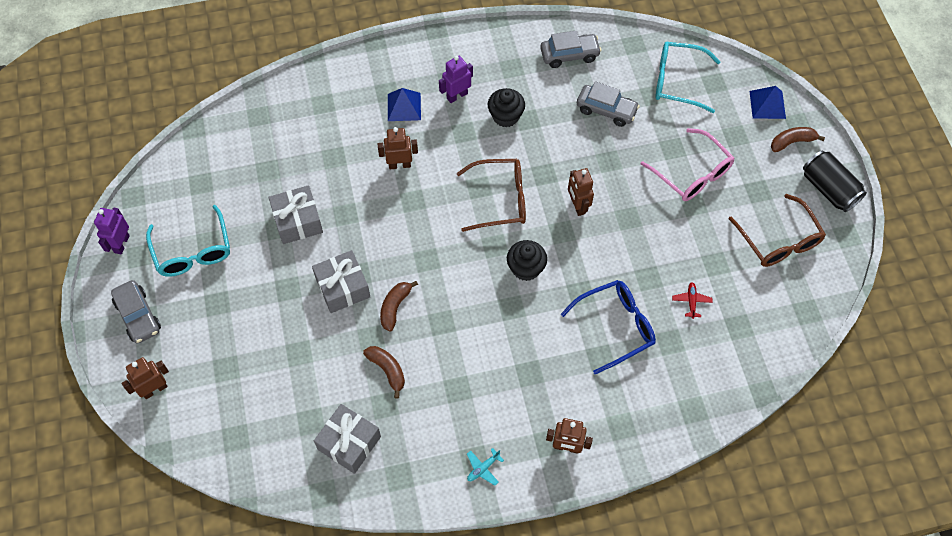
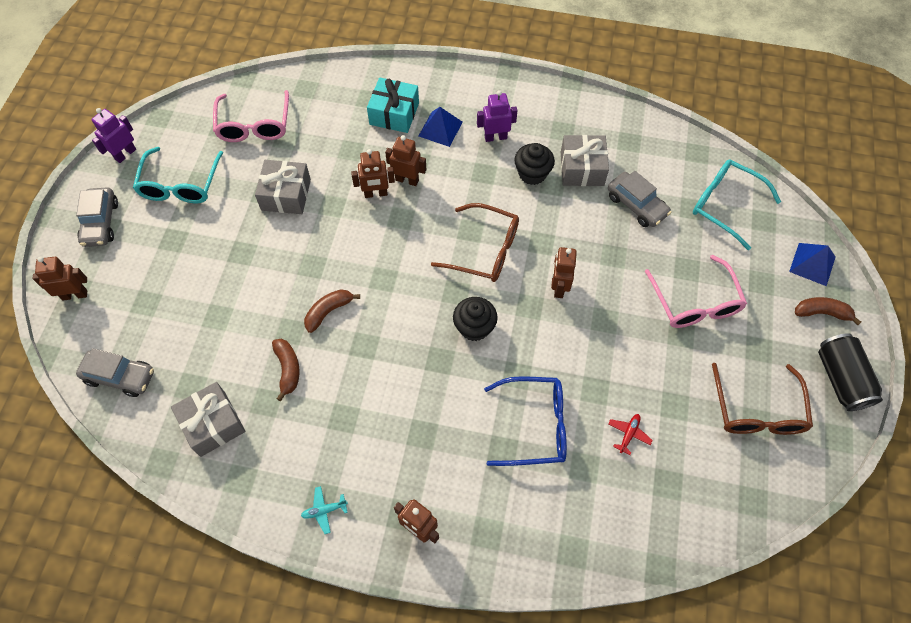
camera: 25 degrees right, 0 degrees up
grey gift [312,250,370,313] -> grey gift moved to [561,135,609,186]
grey car [540,30,602,68] -> grey car moved to [76,348,154,397]
none -> pink glasses [213,90,289,142]
none -> brown robot [351,149,395,198]
none -> turquoise gift [367,77,419,133]

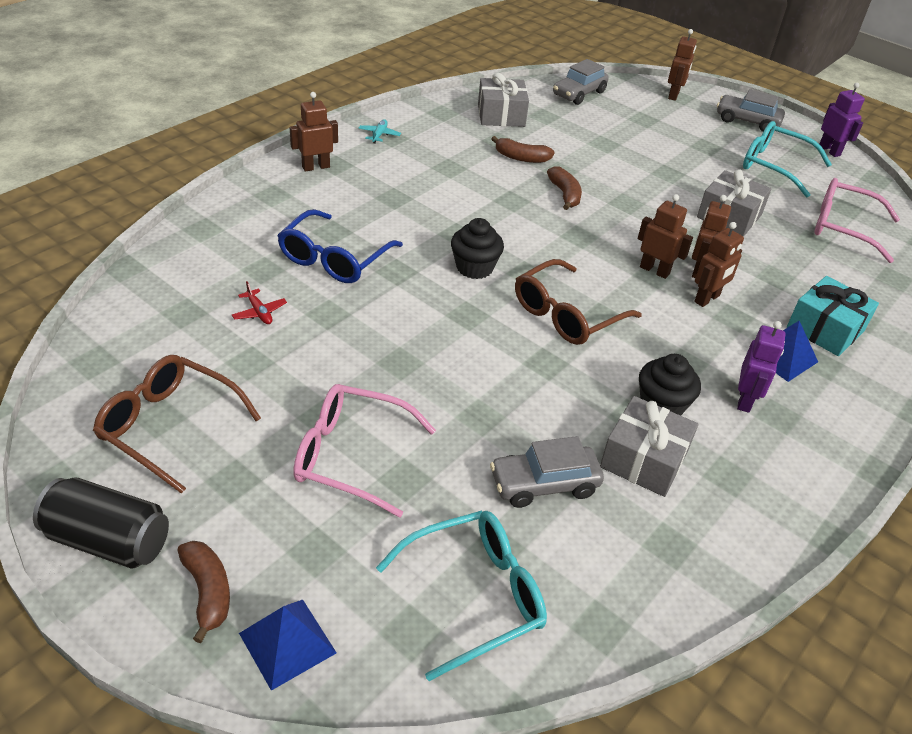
camera: 115 degrees right, 20 degrees down
brown robot [551,247,577,298] -> brown robot moved to [638,194,693,279]
brown banana [795,297,861,325] -> brown banana turned 60 degrees counterclockwise [177,541,230,643]

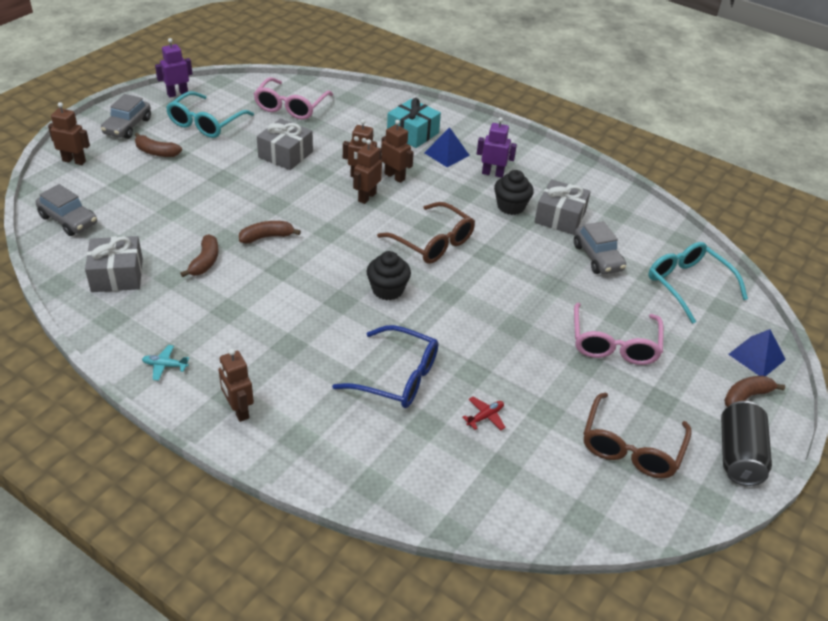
camera: 95 degrees left, 0 degrees up
none -> brown banana [135,133,182,157]

